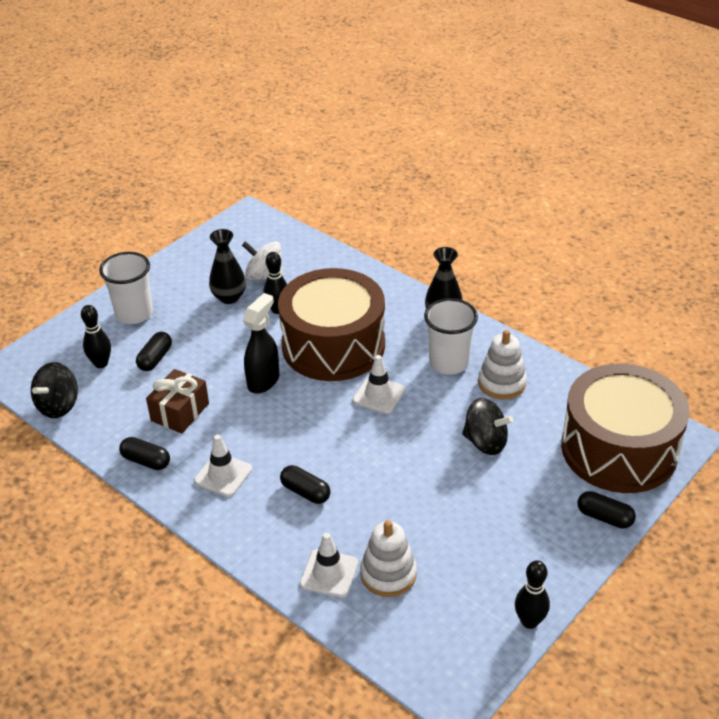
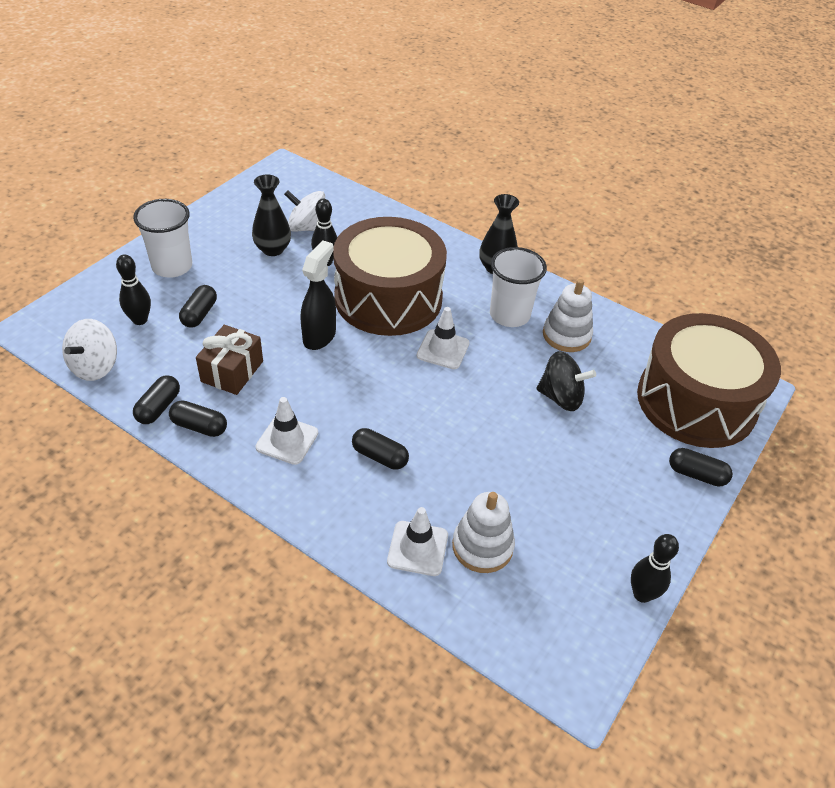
camera: 10 degrees left, 5 degrees up
black spinning top [31,362,78,418] -> white spinning top [62,319,117,381]
none -> black capsule [133,375,180,424]

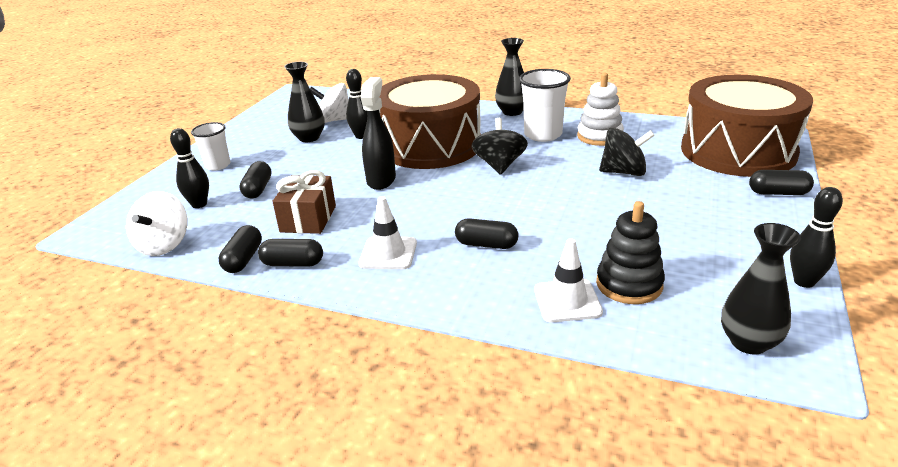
camera: 10 degrees left, 15 degrees down
white cup [133,199,192,278] -> white cup [191,122,230,170], size x0.64
white traffic cone [417,307,469,369] -> black spinning top [471,118,528,175]
white stacking toy [452,492,515,573] -> black stacking toy [596,201,665,304]
none -> black vase [721,223,801,355]

